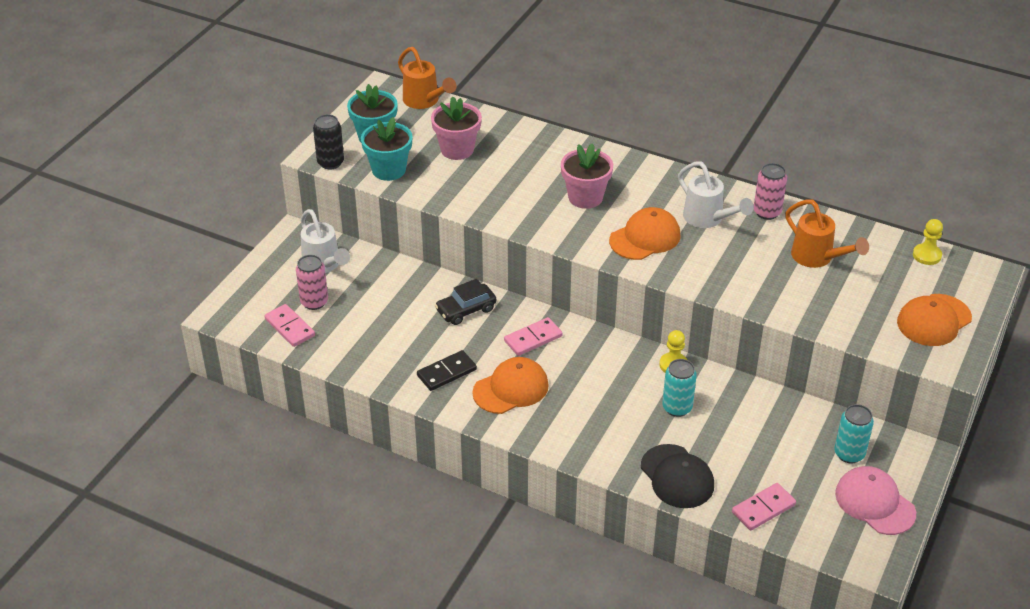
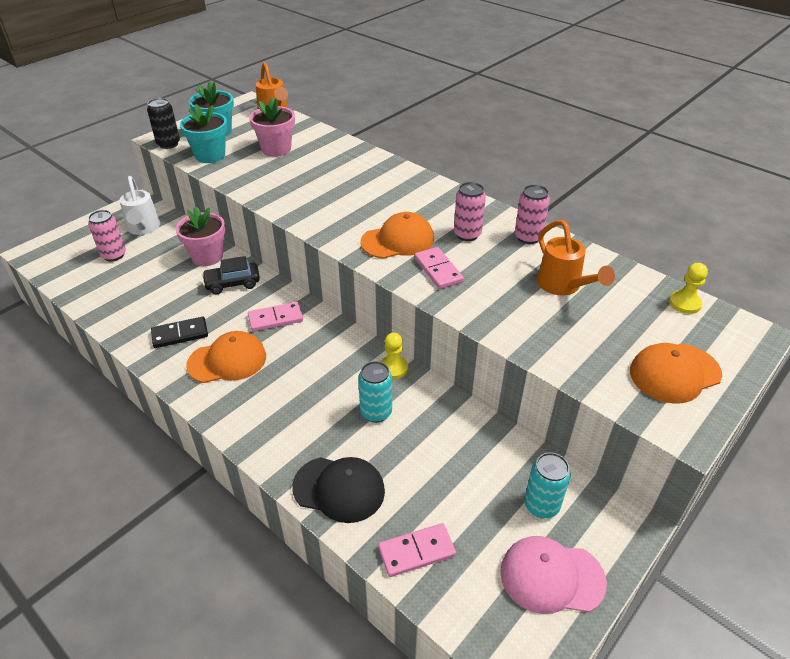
camera: 15 degrees right, 0 degrees up
pink domino [264,304,315,347] -> pink domino moved to [414,247,464,289]
pink flower pot [561,143,613,209] -> pink flower pot moved to [175,206,225,266]
black cap [641,444,714,508] -> black cap turned 60 degrees counterclockwise [292,457,385,523]
white watering can [678,161,754,228] -> pink can [454,182,486,241]
pink cap [835,466,916,535] -> pink cap turned 60 degrees counterclockwise [500,536,607,614]

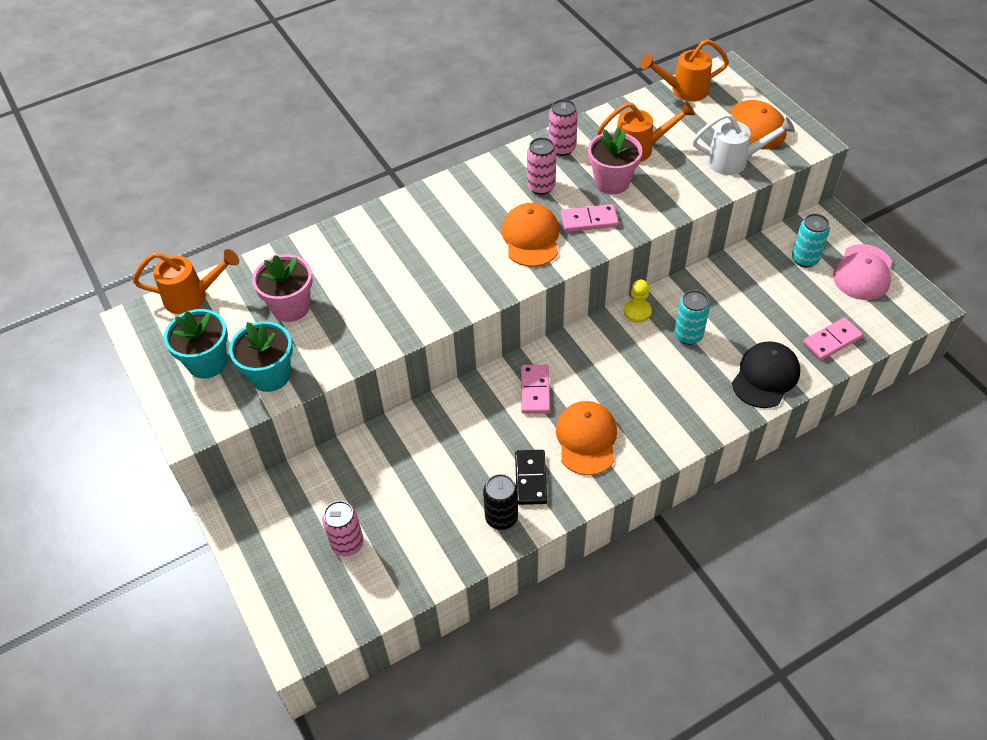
camera: 70 degrees left, 10 degrees up
white watering can [119,176,160,235] -> white watering can moved to [692,113,795,175]
black can [147,98,180,149] -> black can moved to [483,474,518,530]
pink flower pot [175,206,225,266] -> pink flower pot moved to [588,127,642,194]
black car [202,256,260,294] -> none
pink domino [378,523,456,577] -> pink domino turned 60 degrees clockwise [803,317,863,360]
yellow pawn [669,263,708,314] -> orange watering can [640,39,729,101]

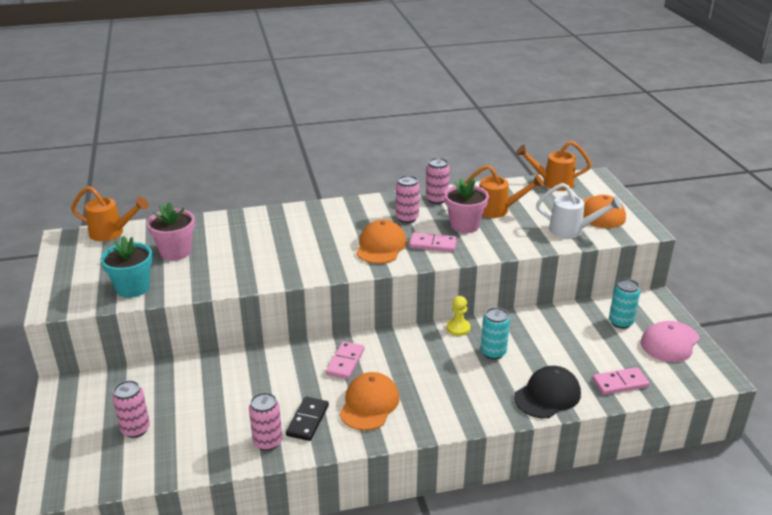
camera: 15 degrees right, 20 degrees down
turquoise flower pot [164,309,228,379] -> none
black can [483,474,518,530] -> pink can [249,392,282,451]

